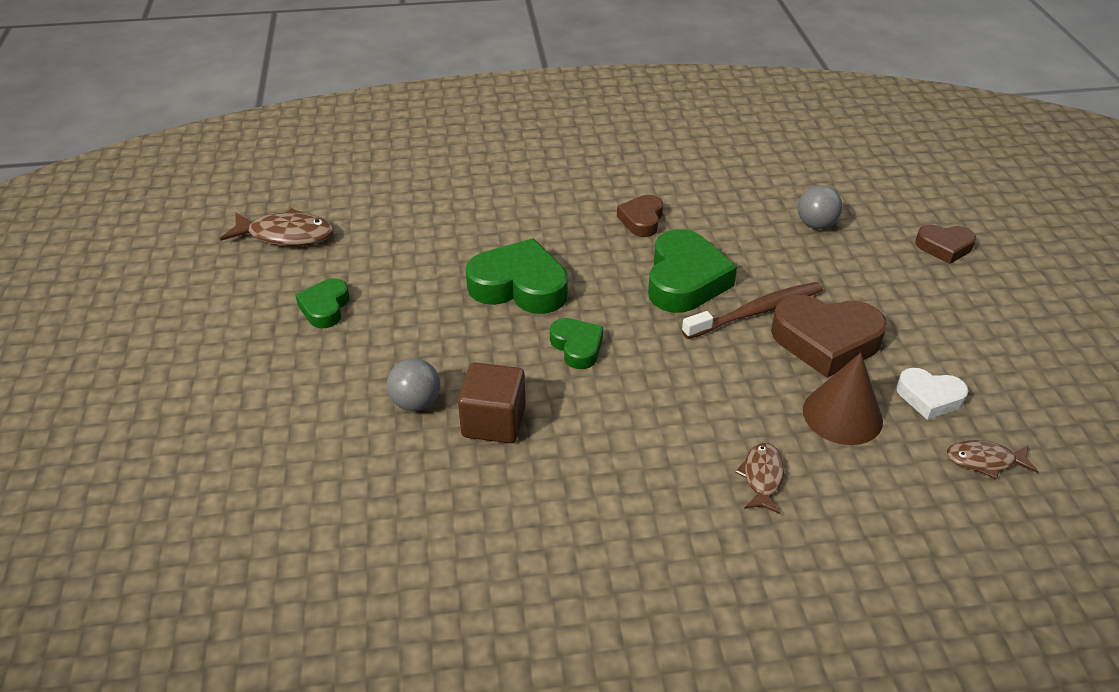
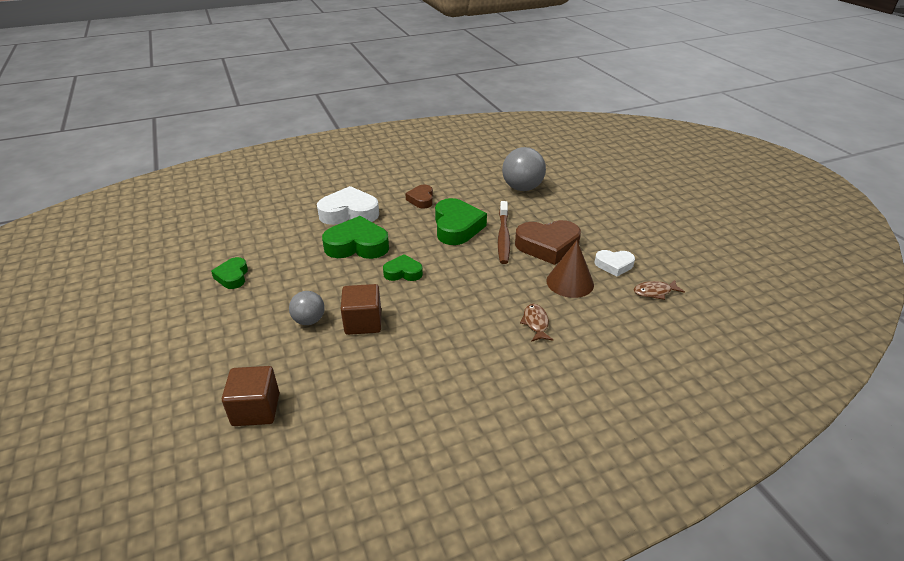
camera: 15 degrees left, 5 degrees down
brown fish [220,208,334,246] -> none
green heart [550,318,603,369] -> green heart turned 45 degrees counterclockwise [383,254,423,281]
brown toothbrush [682,282,823,339] -> brown toothbrush turned 135 degrees clockwise [498,201,510,264]
grey ball [798,185,842,229] -> grey ball [502,147,546,191], size x1.69
brown heart [915,225,976,264] -> none
none -> brown cube [222,366,279,426]
none -> white heart [317,186,379,225]

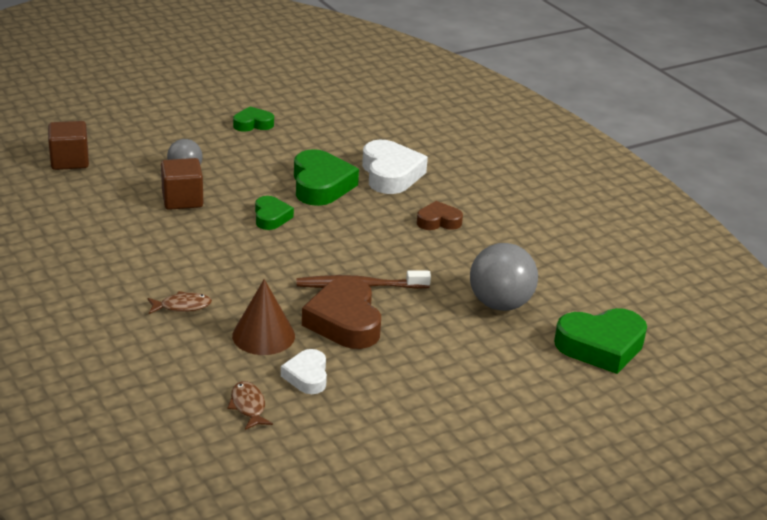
camera: 80 degrees right, 5 degrees down
green heart [435,198,487,245] -> green heart moved to [554,308,647,374]

